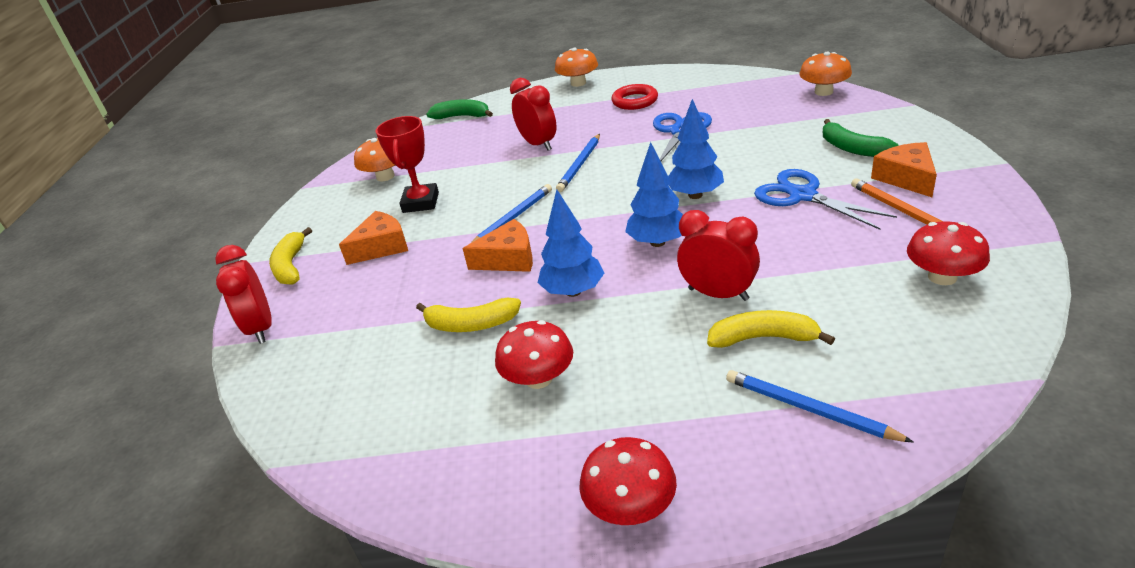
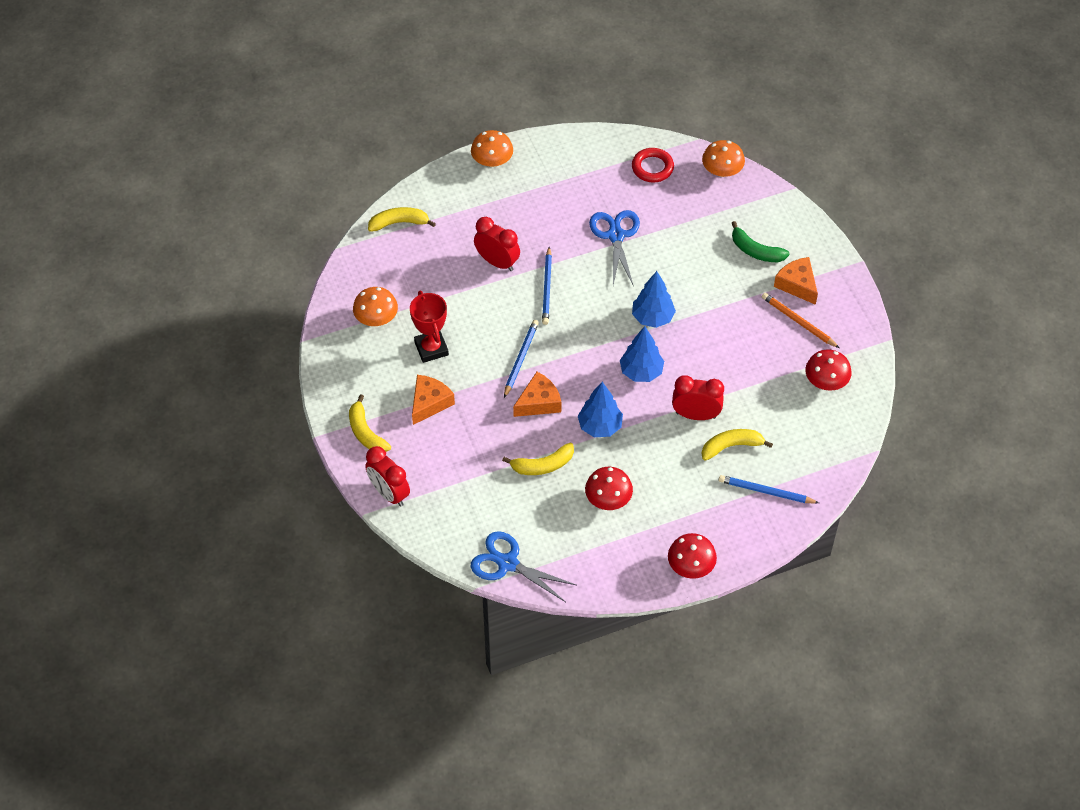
camera: 25 degrees left, 20 degrees up
green banana [426,99,493,119] -> yellow banana [368,207,436,232]
red ring [611,84,658,110] -> red ring moved to [632,148,674,182]
blue scissors [754,169,897,230] -> blue scissors moved to [471,531,576,602]

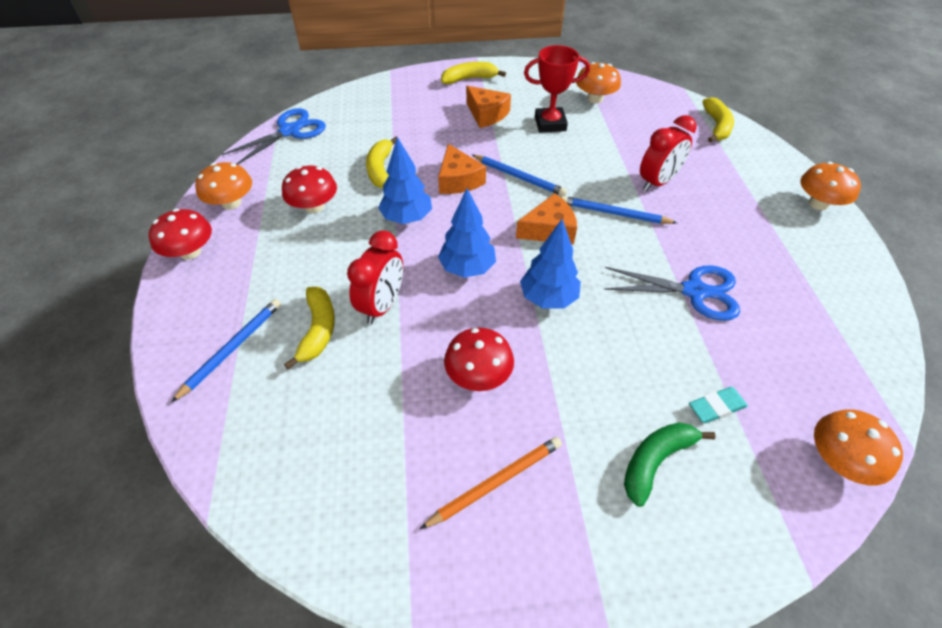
camera: 105 degrees right, 5 degrees down
red clock [365,446,410,507] -> none
red ring [632,148,674,182] -> none
orange cheese [774,257,818,305] -> orange cheese moved to [516,193,577,245]
red mushroom [805,349,852,391] -> red mushroom moved to [444,328,514,391]
none -> orange mushroom [195,162,252,210]
none -> turquoise eraser [689,387,748,423]

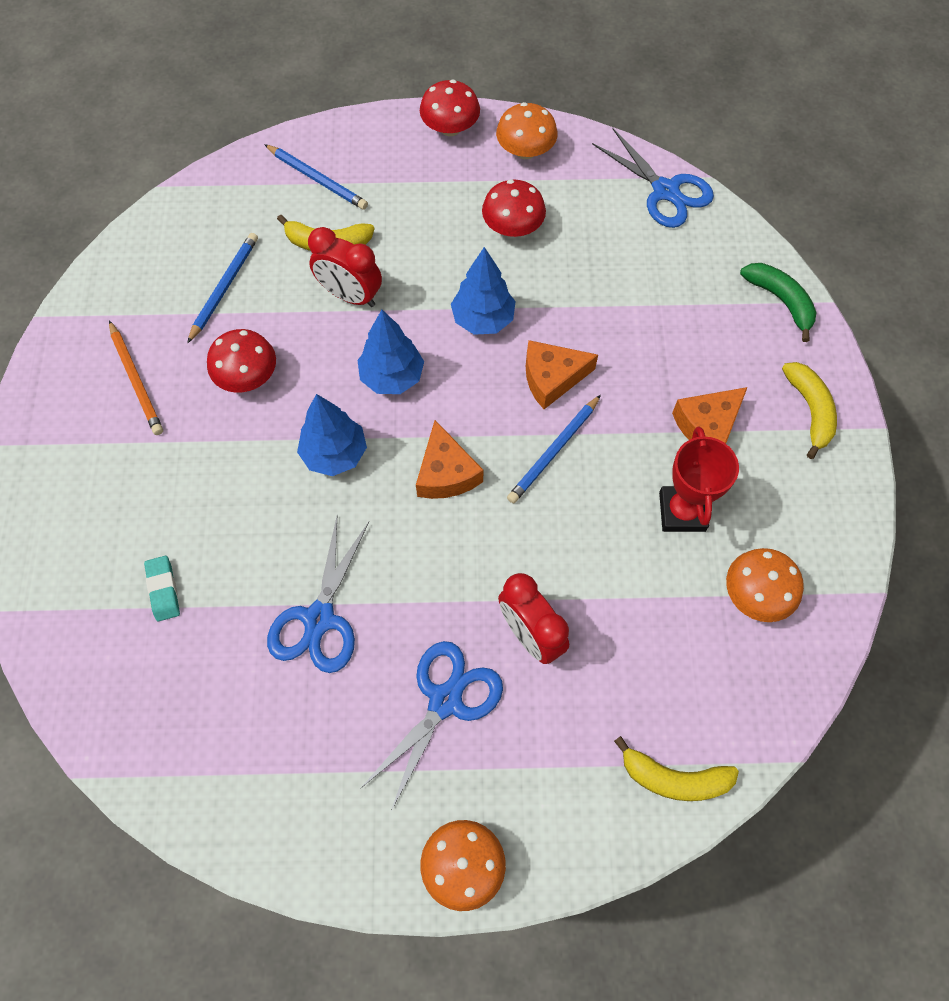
camera: 95 degrees right, 15 degrees up
yellow banana [366,137,397,188] -> none
blue pencil [561,196,677,224] -> blue pencil moved to [187,233,258,343]
green banana [624,423,716,507] -> green banana moved to [740,263,817,342]
orange mushroom [814,409,903,485] -> none
none -> blue scissors [361,641,503,811]

